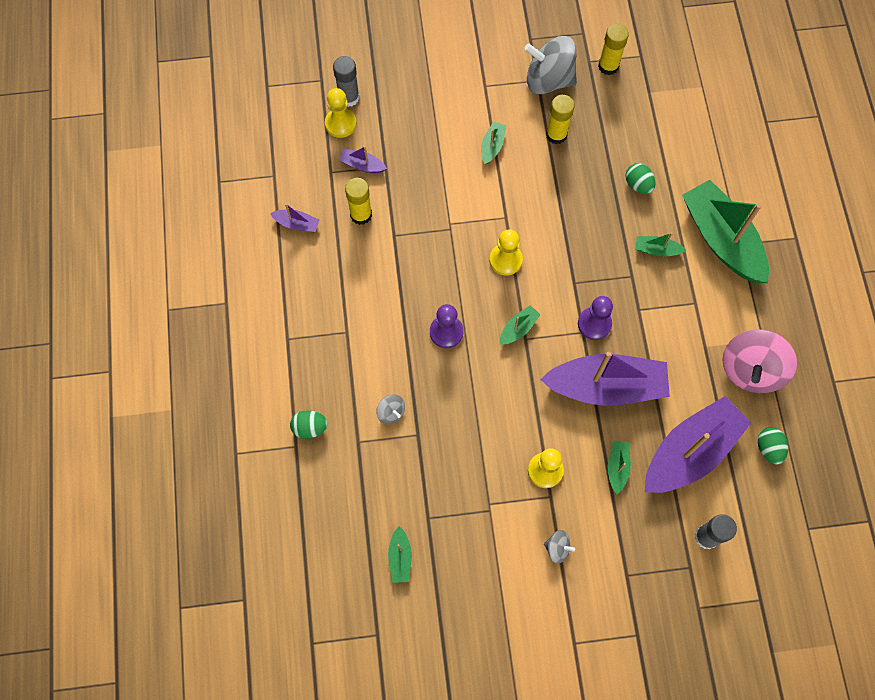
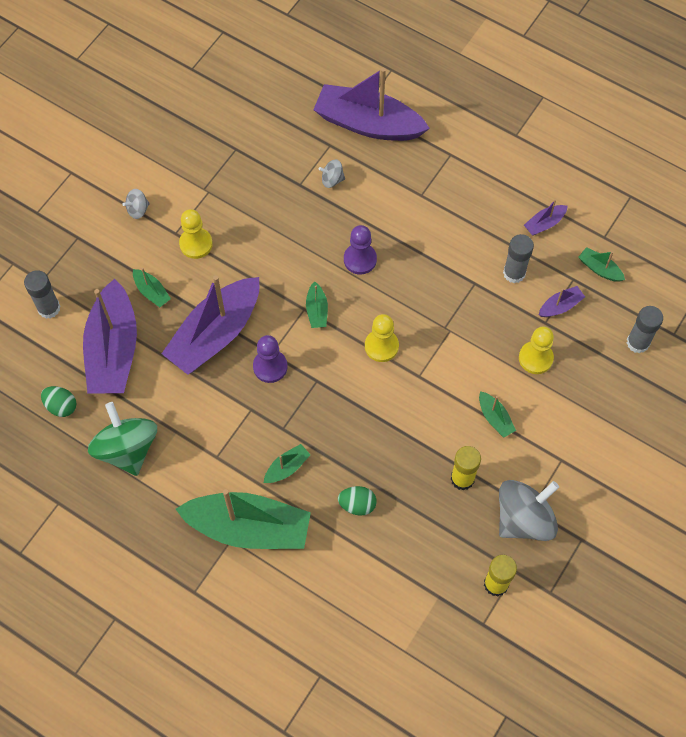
camera: 130 degrees right, 5 degrees down
green egg [290,410,328,439] -> purple boat [313,68,430,141]
yellow pawn [325,88,357,138] -> yellow pawn moved to [519,326,554,374]
yellow glue stick [345,178,372,225] -> grey glue stick [503,234,534,283]
green boat [388,526,412,583] -> green boat moved to [579,247,625,282]
pink spinning top [722,329,797,393] -> green spinning top [88,402,157,476]

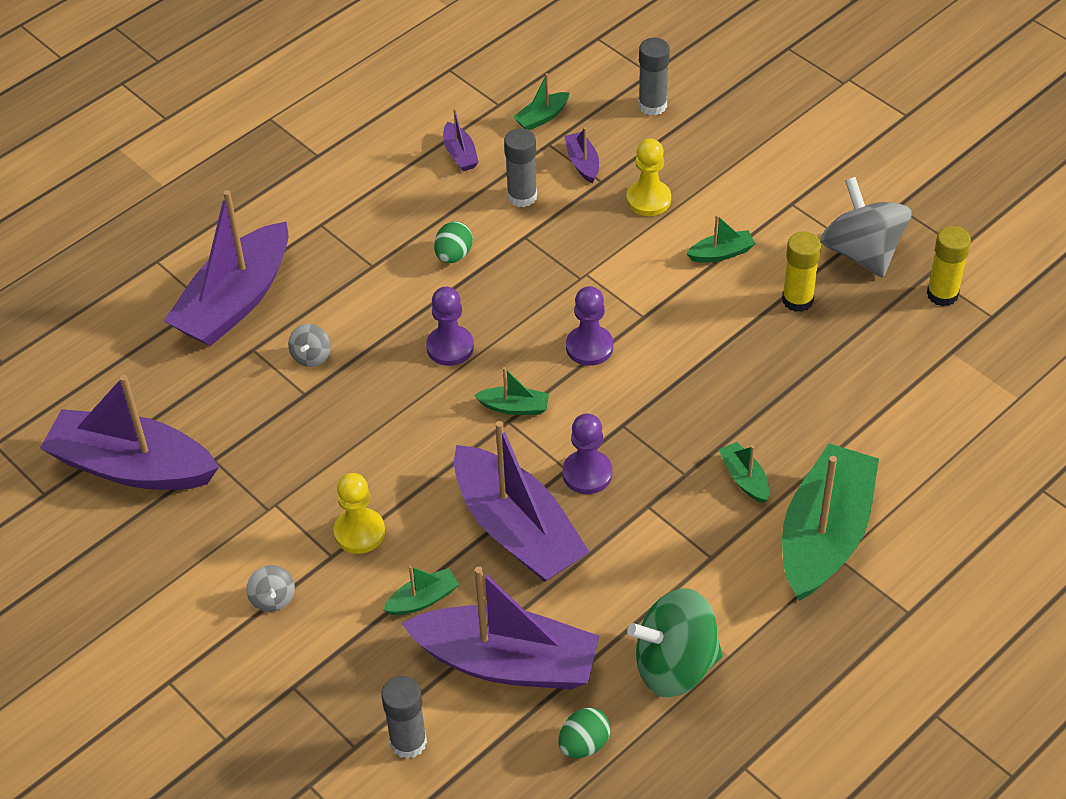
camera: 75 degrees left, 15 degrees down
green egg [338,486,376,516] -> green egg moved to [434,221,473,263]
yellow pawn [365,314,399,362] -> purple pawn [566,286,613,366]
none -> purple boat [40,375,219,490]

